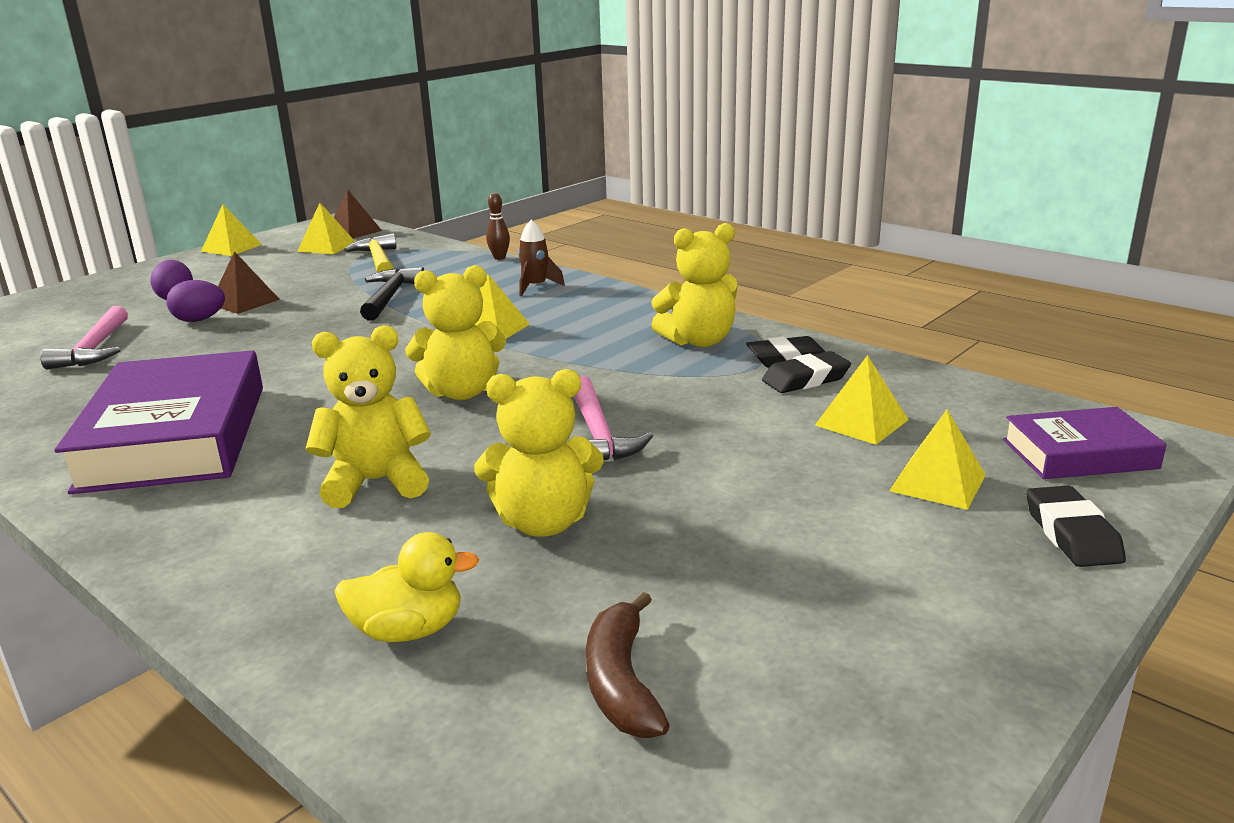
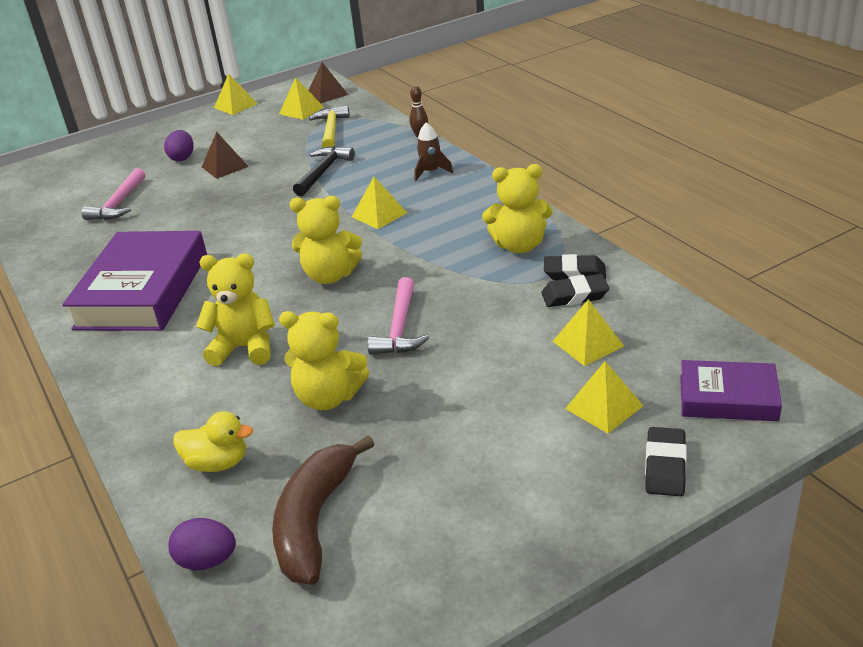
camera: 20 degrees right, 10 degrees up
purple egg [166,280,225,322] -> purple egg moved to [168,518,236,570]
brown banana [586,592,670,738] -> brown banana [272,435,375,584], size x1.56

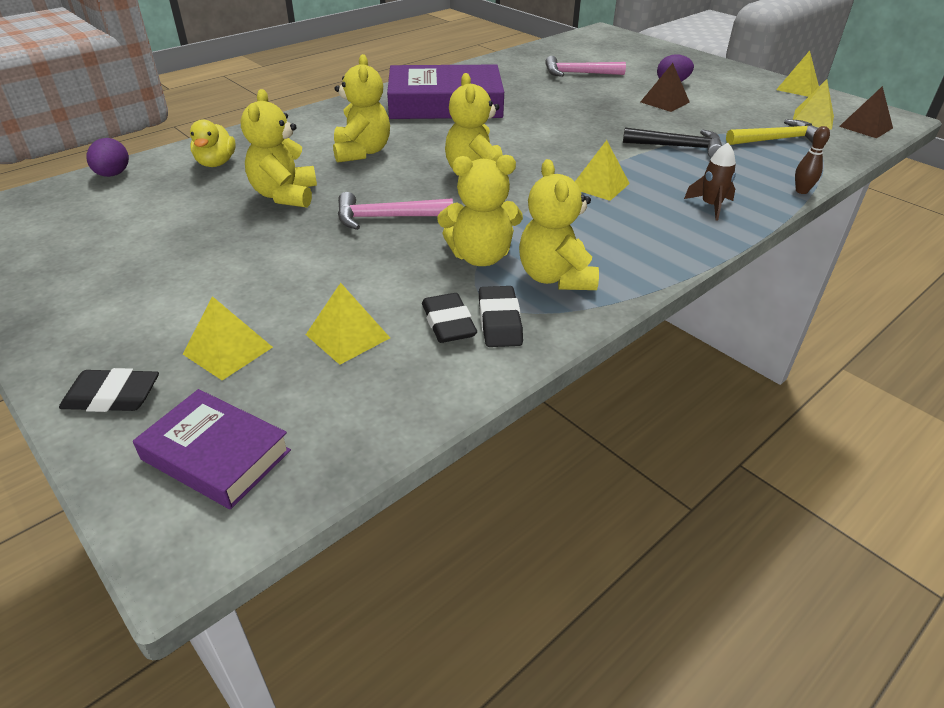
camera: 75 degrees right, 5 degrees up
brown banana [272,435,375,584] -> none
purple book [680,360,782,421] -> purple book turned 60 degrees counterclockwise [133,389,291,509]
none -> yellow teddy bear [437,155,523,266]

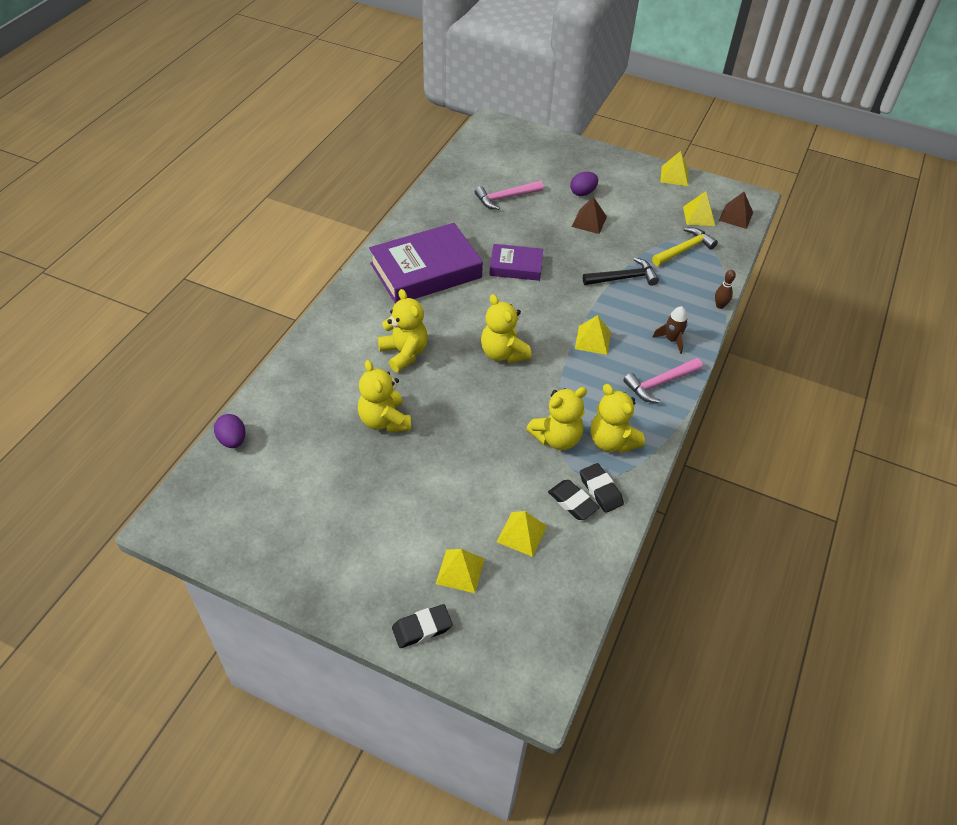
camera: 25 degrees left, 10 degrees up
purple book [133,389,291,509] -> purple book moved to [489,244,543,281]
yellow duck [190,119,236,167] -> none
pink hammer [338,192,453,230] -> pink hammer moved to [623,358,703,403]

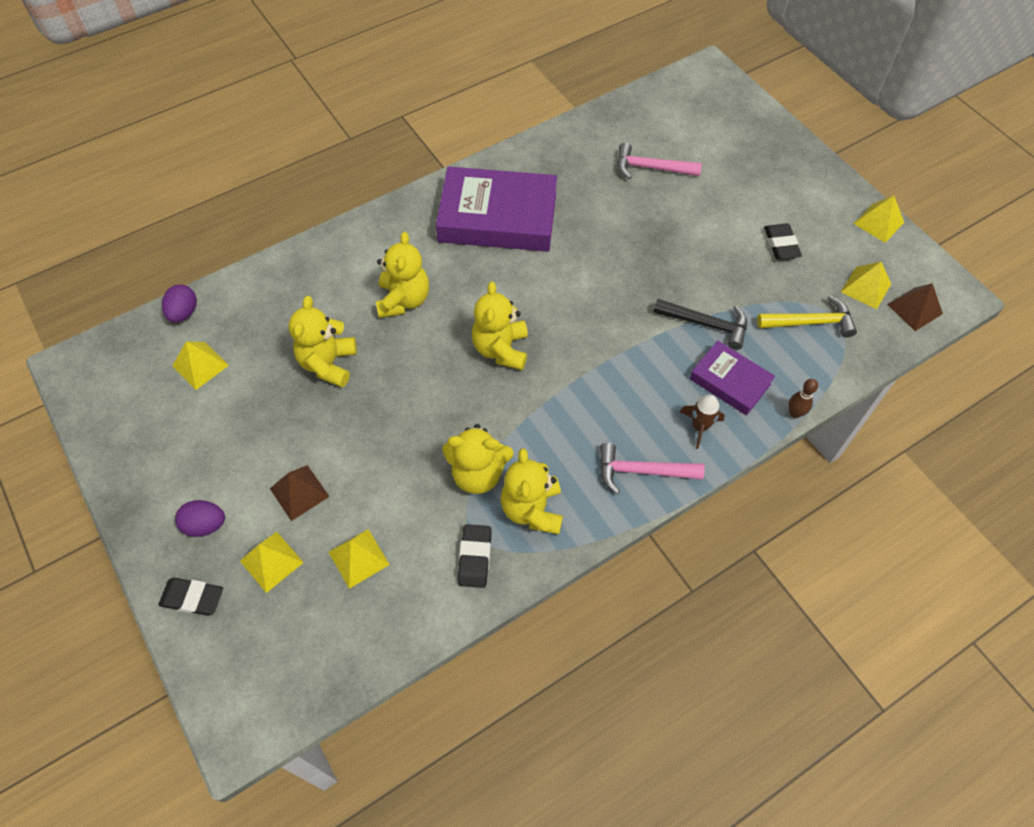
camera: 35 degrees right, 10 degrees up
purple book [489,244,543,281] -> purple book moved to [690,341,775,416]
black eraser [548,480,600,520] -> black eraser moved to [764,223,802,259]
purple egg [570,172,598,196] -> purple egg moved to [175,500,225,537]
brown pyramid [571,196,607,234] -> brown pyramid moved to [270,465,330,521]
yellow pyramid [575,315,611,355] -> yellow pyramid moved to [172,341,229,390]

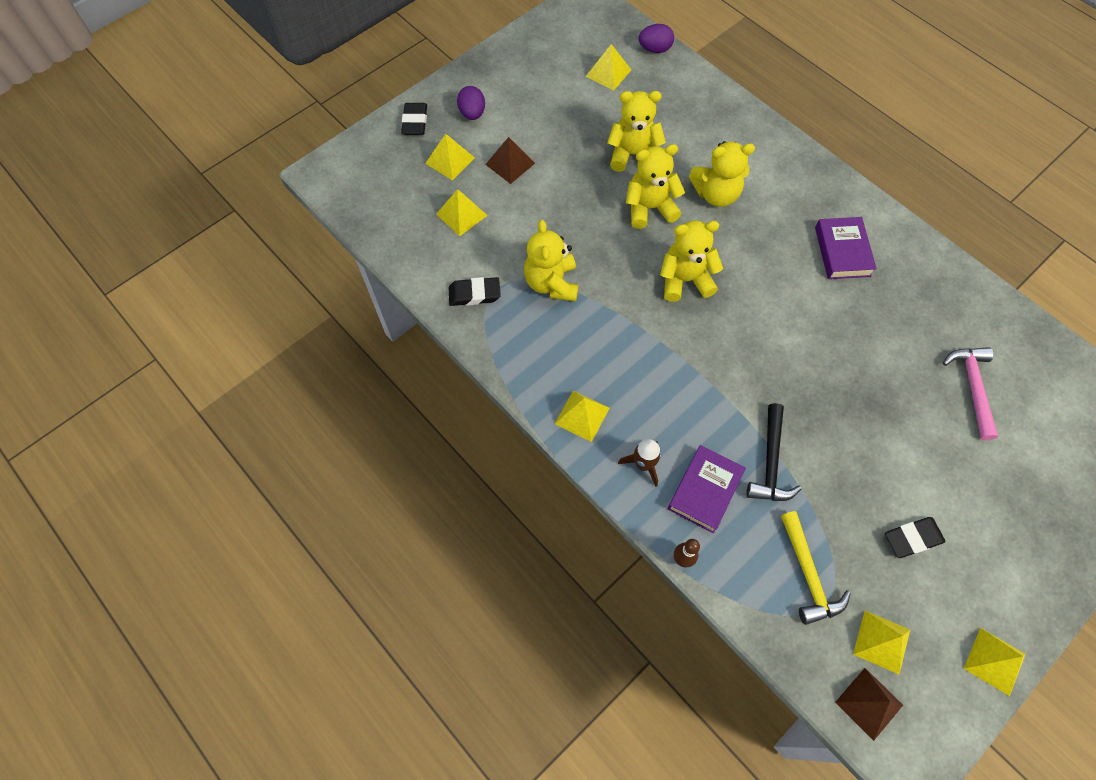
camera: 80 degrees right, 5 degrees up
purple book [436,166,557,252] -> purple book [815,217,877,279], size x0.54
yellow teddy bear [501,448,563,534] -> yellow teddy bear moved to [626,144,685,229]
pink hammer [600,443,705,494] -> yellow pyramid [555,391,610,442]

